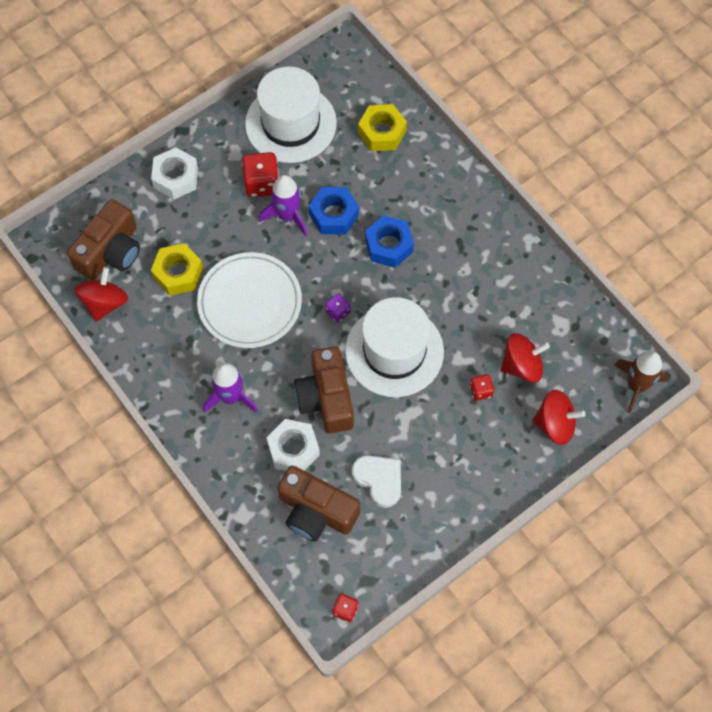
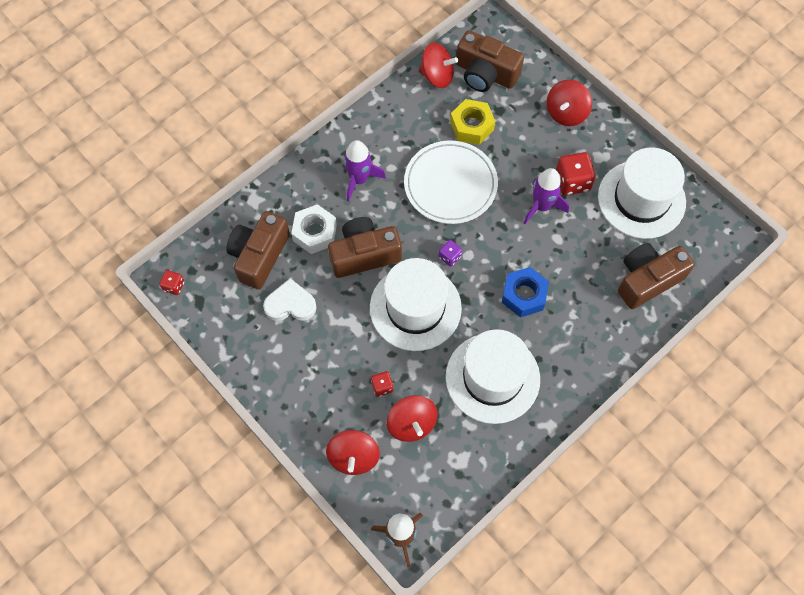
camera: 85 degrees right, 0 degrees up
white nut [151,147,198,199] -> red spinning top [547,80,592,126]
blue nut [309,187,359,234] -> none
white heart [352,455,401,508] -> white heart turned 135 degrees counterclockwise [263,278,317,321]
yellow nut [358,104,407,151] -> brown camera [618,243,695,309]
none -> white hat [446,329,540,424]

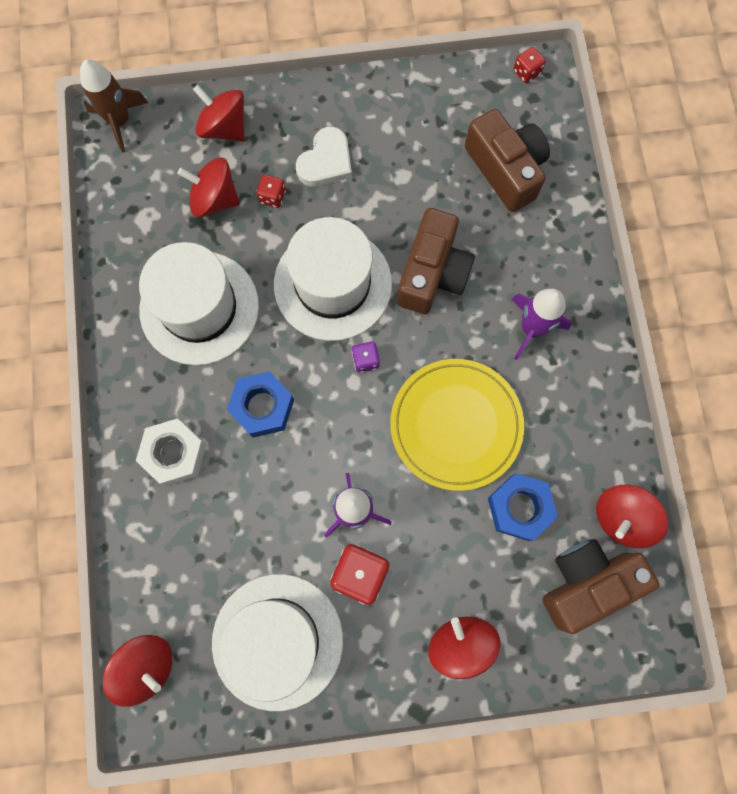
camera: 125 degrees right, 10 degrees up
white heart [263,278,317,321] -> white heart moved to [296,127,352,187]
white nut [291,204,337,254] -> white nut moved to [136,418,207,486]
white plate [404,140,498,224] -> yellow plate [390,359,524,491]
yellow nut [450,99,495,145] -> blue nut [488,473,558,541]
brown camera [618,243,695,309] -> none
none -> red spinning top [103,635,172,707]

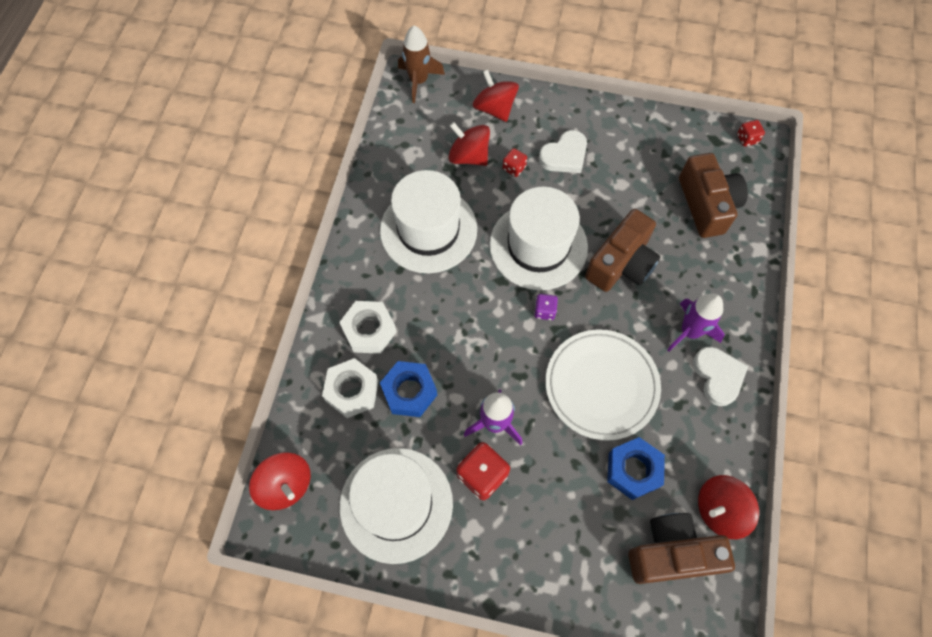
camera: 20 degrees right, 10 degrees down
blue nut [227,371,294,438] -> blue nut moved to [380,361,437,417]
yellow plate [390,359,524,491] -> white plate [545,329,661,441]
red spinning top [428,617,501,679] -> none
none -> white nut [322,358,379,418]
none -> white heart [693,347,748,406]

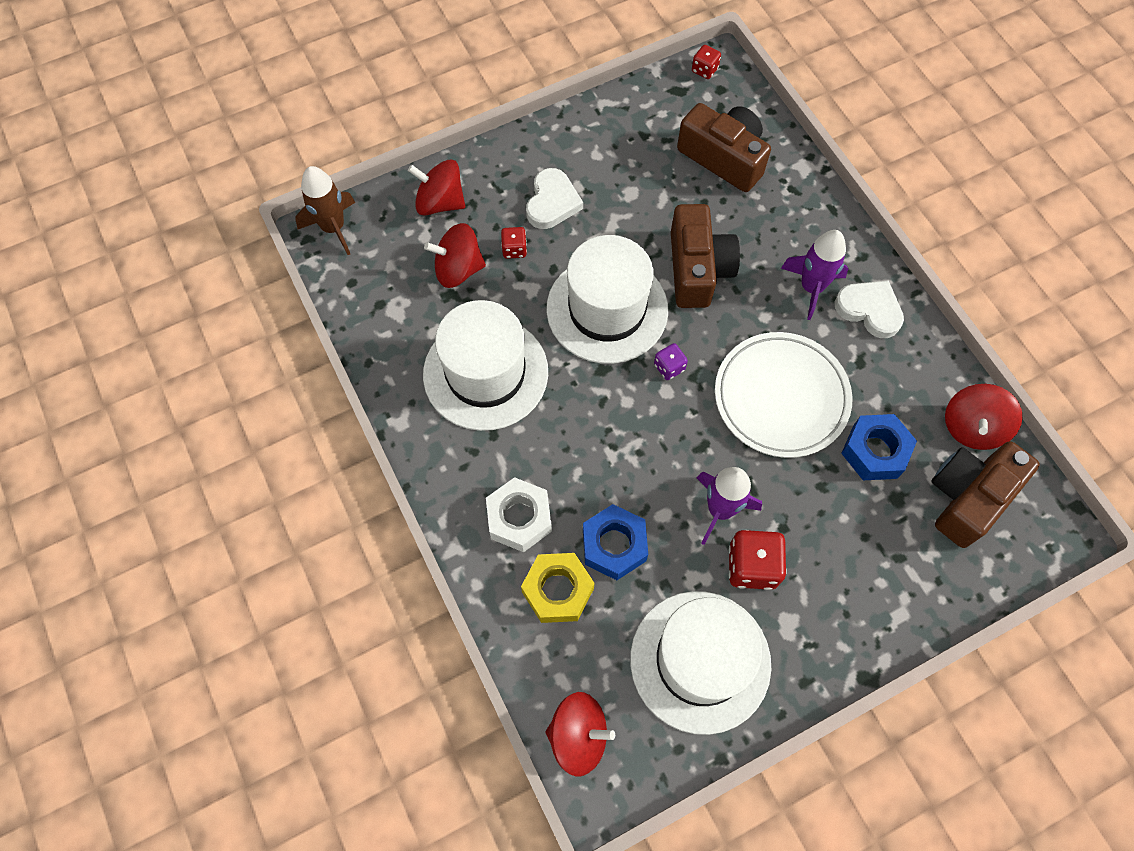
camera: 40 degrees left, 0 degrees up
white nut [322,358,379,418] -> yellow nut [521,553,595,623]

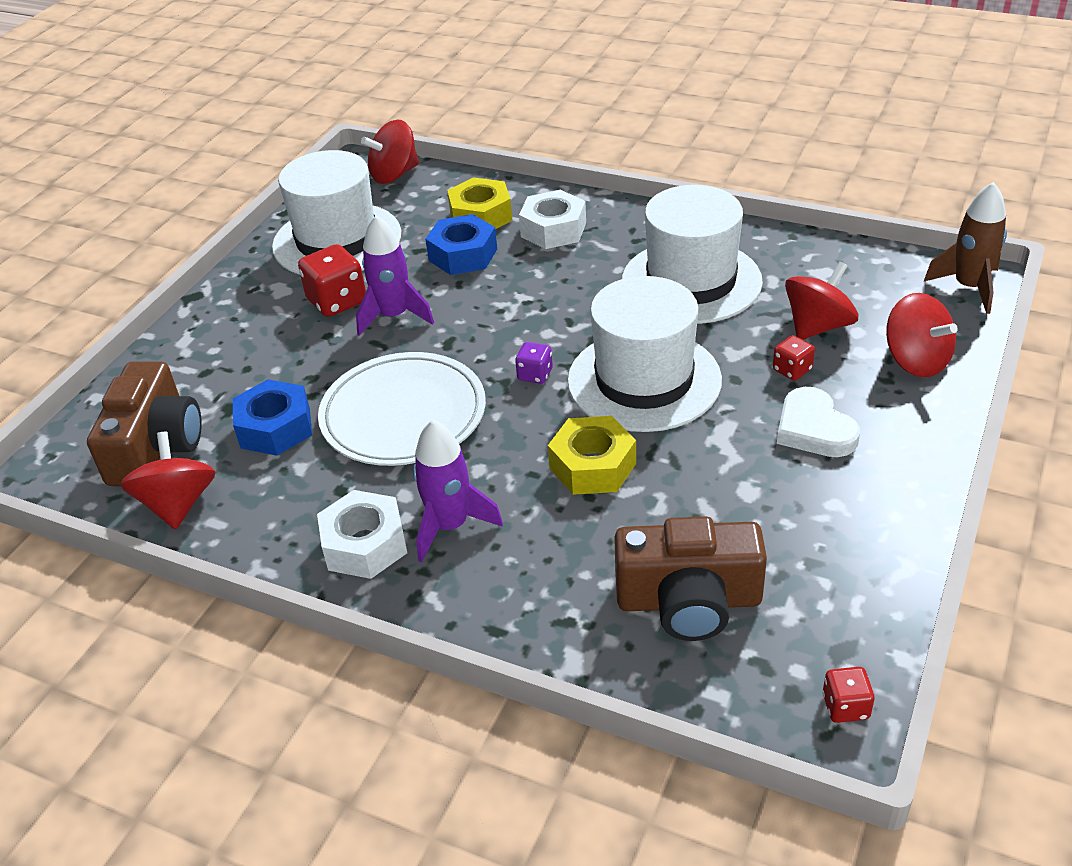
camera: 145 degrees right, 25 degrees down
red spinning top [408,160,465,215] -> red spinning top turned 75 degrees clockwise [886,293,958,377]
brown camera [671,204,740,308] -> yellow nut [548,416,636,495]
white heart [834,280,904,338] -> white nut [317,490,407,579]

